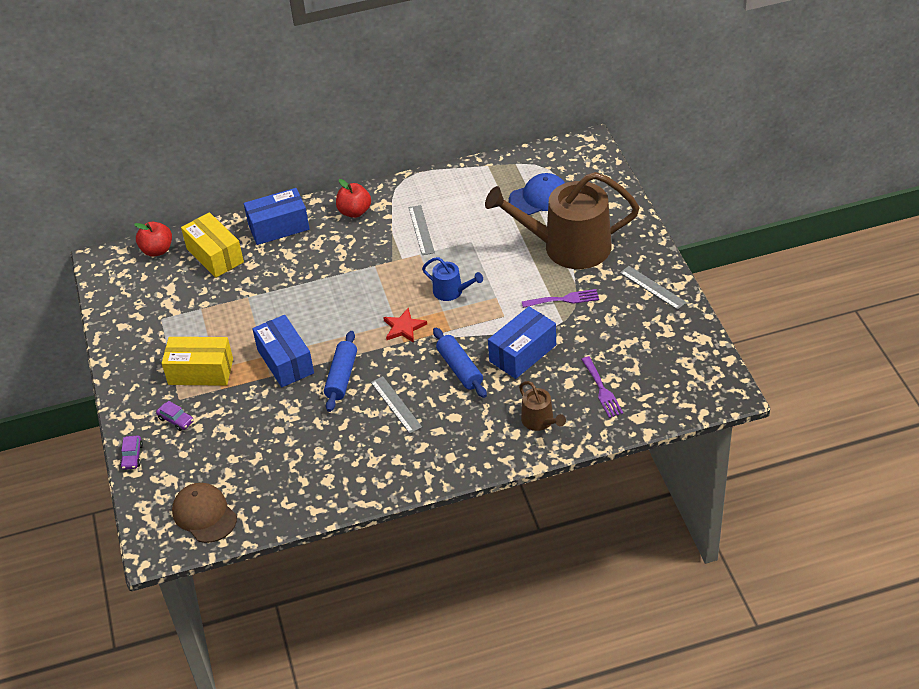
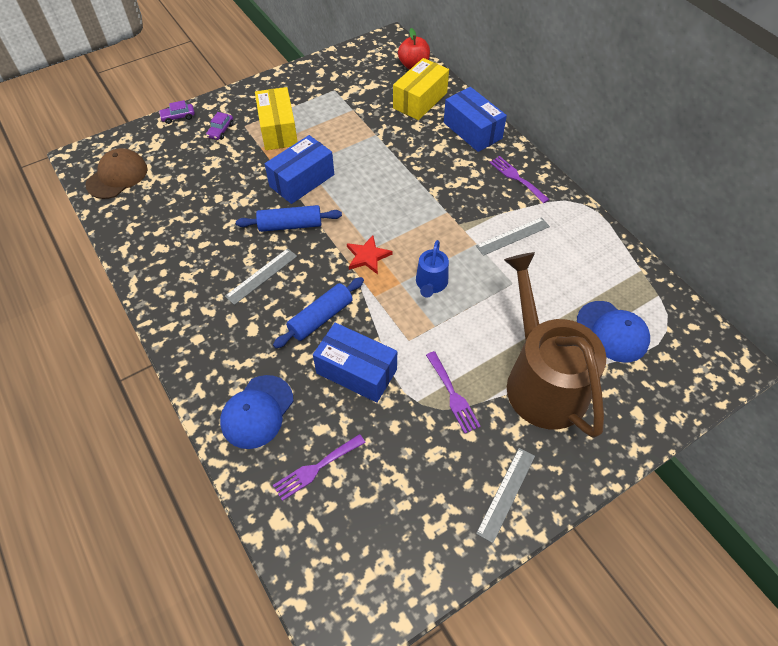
camera: 70 degrees right, 10 degrees up
red apple [336,179,371,218] -> purple fork [489,156,549,203]
brown watering can [519,381,566,431] -> blue cap [220,375,293,449]

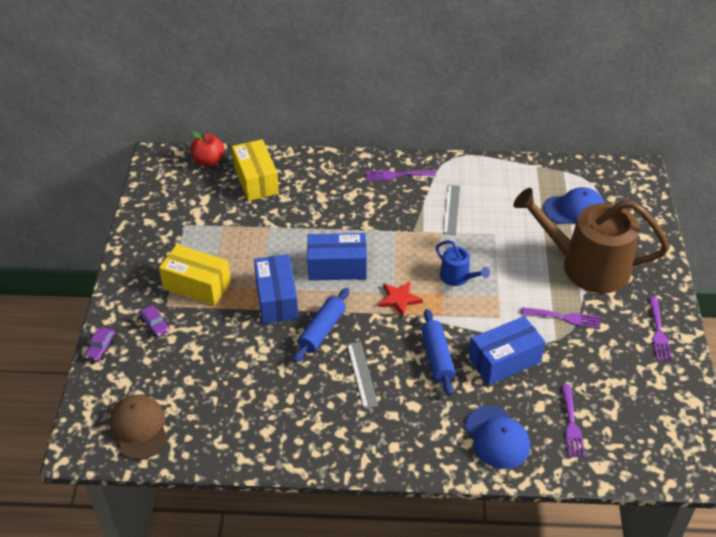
camera: 55 degrees left, 10 degrees down
blue box [444,87,507,152] -> blue box moved to [307,233,367,281]
grey ruler [476,448,535,543] -> purple fork [649,297,672,360]

